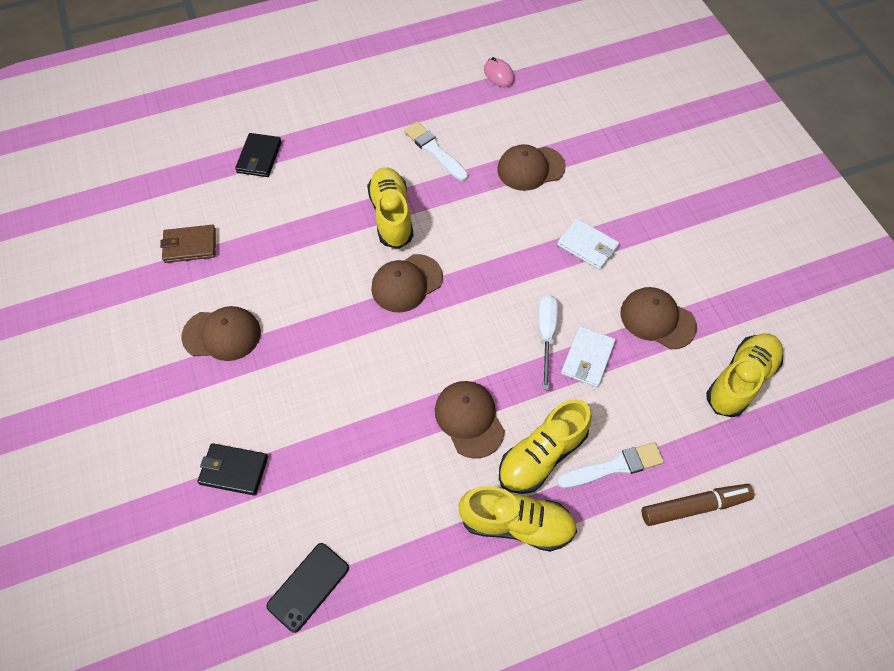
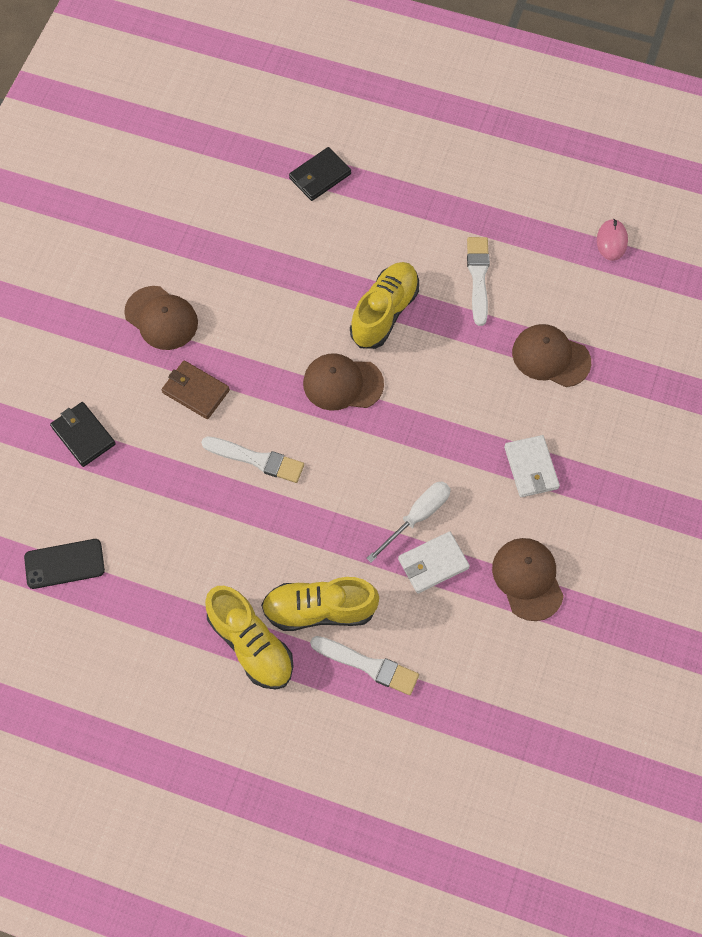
camera: 40 degrees right, 5 degrees up
brown wallet [160,225,216,263] -> brown wallet moved to [162,360,230,419]
brown cap [435,381,505,458] -> none
brown marker [642,484,754,526] -> none
yellow shoe [706,333,783,417] -> none
none -> white brush [201,436,304,483]

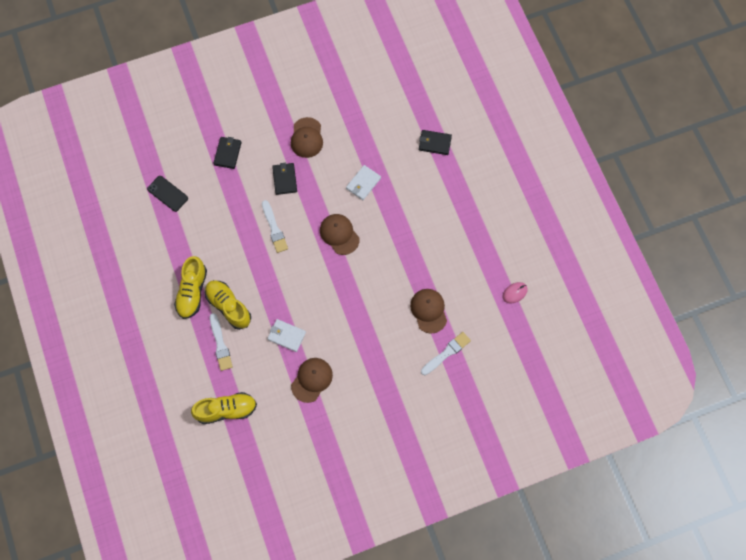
camera: 50 degrees right, 5 degrees up
brown wallet [162,360,230,419] -> black wallet [272,163,297,195]
yellow shoe [350,262,419,349] -> yellow shoe moved to [191,392,257,424]
white screwdriver [366,481,451,563] -> none
white brush [467,237,490,326] -> white brush moved to [421,332,471,375]
white wallet [504,435,560,497] -> white wallet moved to [346,165,381,200]

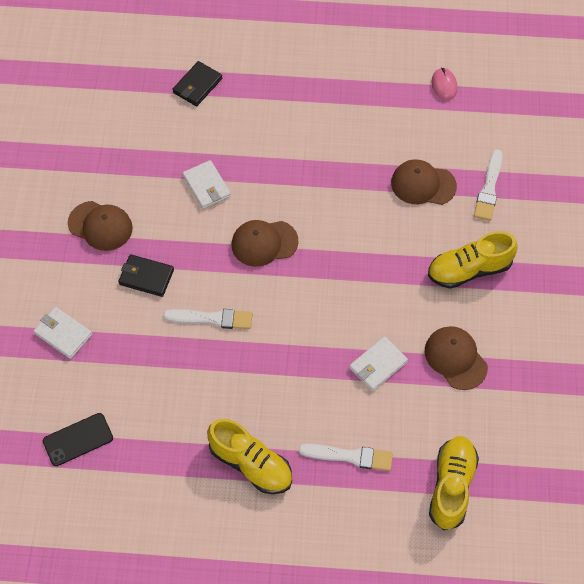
camera: 65 degrees left, 10 degrees down
yellow shoe [205,280,251,330] -> yellow shoe moved to [428,231,518,289]
black wallet [213,137,242,169] -> white wallet [34,307,92,359]
white brush [421,332,471,375] -> white brush turned 150 degrees counterclockwise [474,149,503,221]

